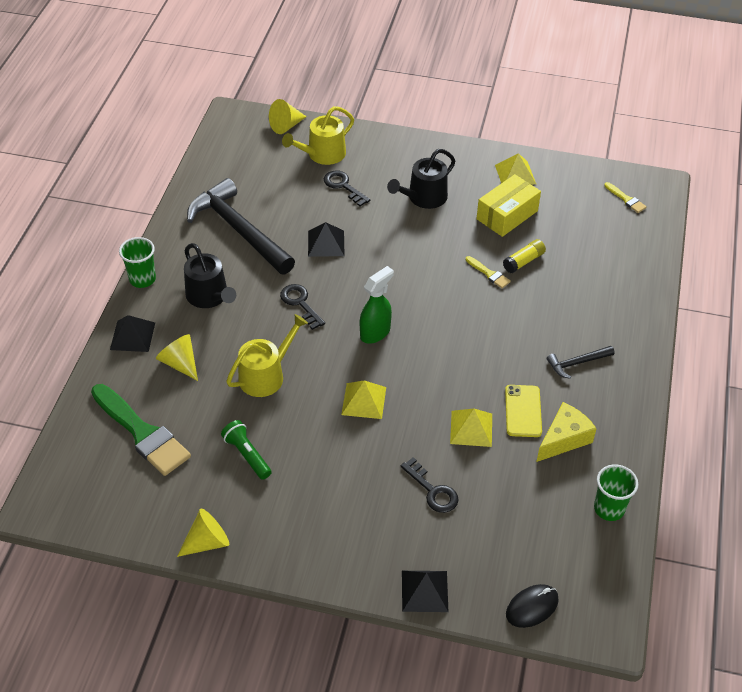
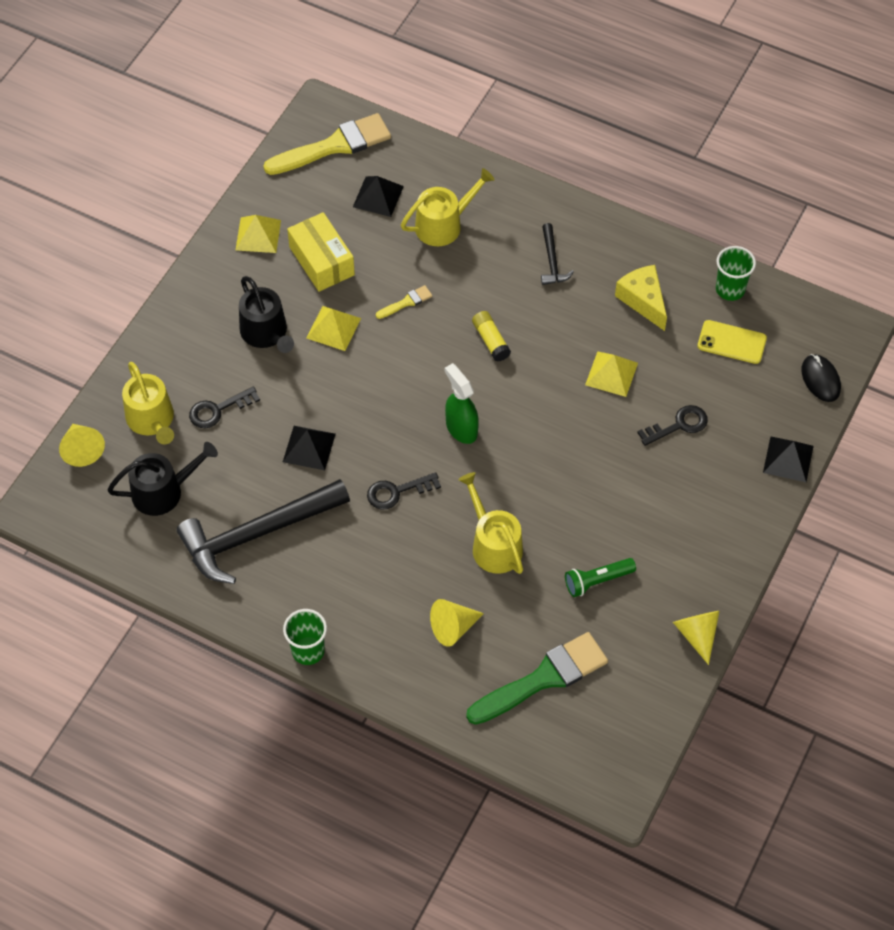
camera: 75 degrees left, 10 degrees up
black pyramid [110,315,155,352] -> black pyramid moved to [353,176,404,217]
black watering can [184,243,236,308] -> black watering can moved to [108,442,218,516]
yellow pyramid [341,381,386,419] -> yellow pyramid moved to [307,306,361,351]
yellow glue stick [503,239,546,273] -> yellow glue stick moved to [472,311,511,362]
yellow phone [505,385,542,437] -> yellow phone moved to [697,320,767,364]
yellow brush [604,182,647,213] -> yellow brush [263,113,391,175], size x2.26
none -> yellow watering can [401,168,495,246]

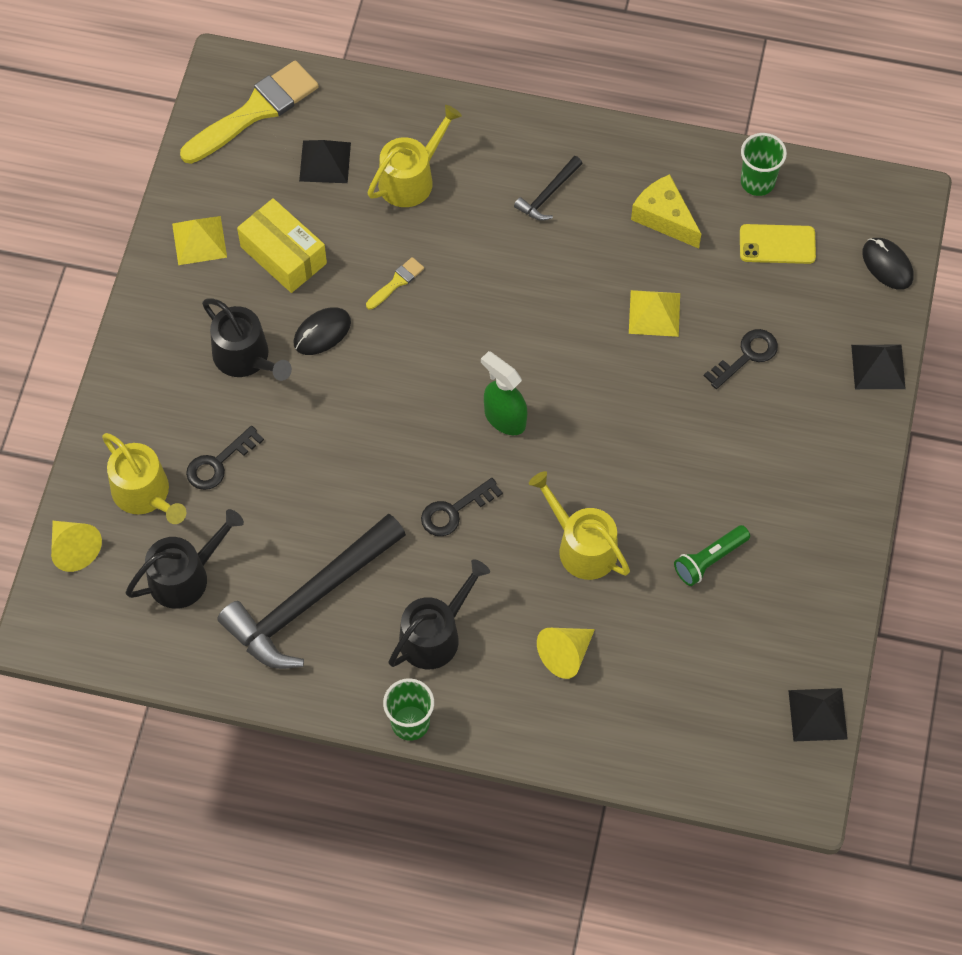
camera: 15 degrees left, 5 degrees up
black pyramid [283,426,336,470] -> black pyramid moved to [788,688,848,741]
yellow pyramid [307,306,361,351] -> black mouse [294,307,351,355]
green brush [466,632,608,725] -> none
yellow glue stick [472,311,511,362] -> none
black hammer [541,223,574,285] -> black hammer turned 60 degrees clockwise [514,156,583,221]
yellow cone [673,611,720,665] -> none
none -> black watering can [388,559,490,669]

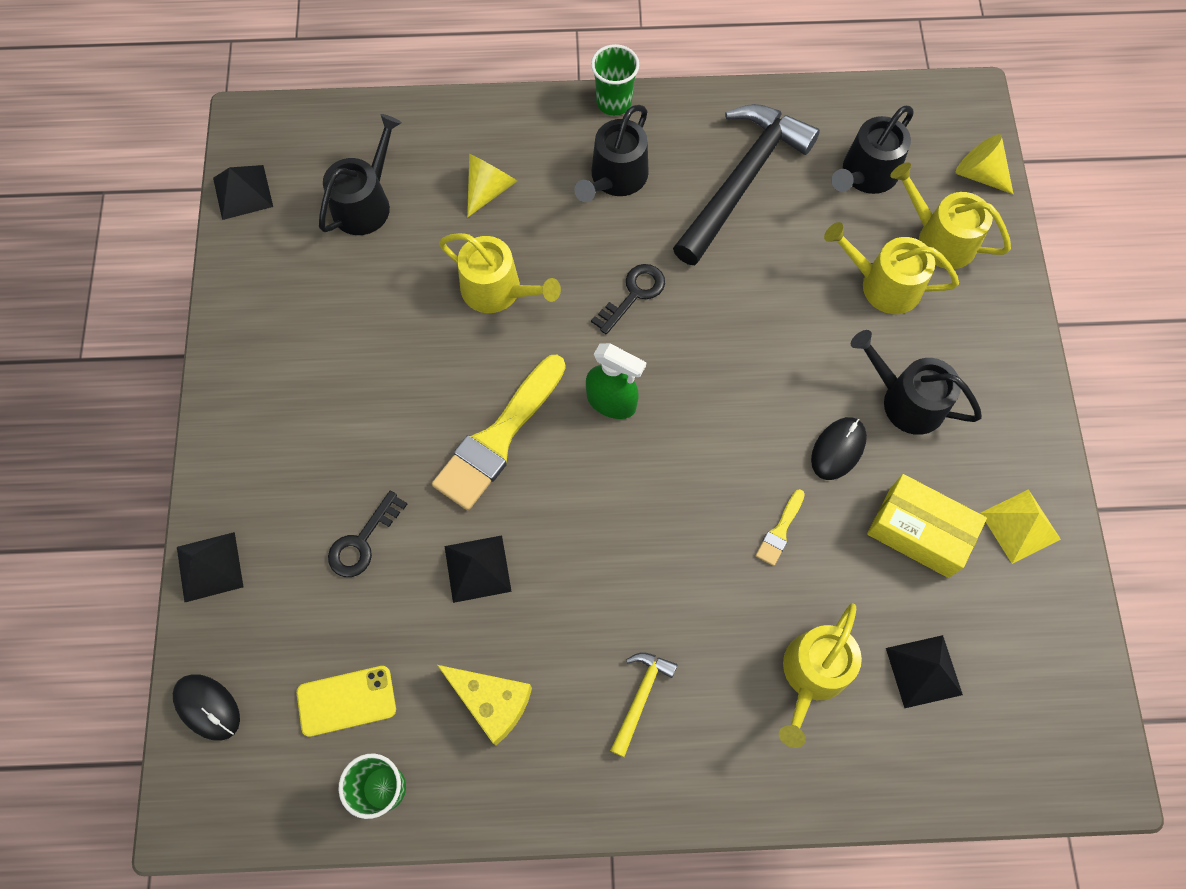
camera: 165 degrees right, 5 degrees up
yellow brush [180,61,319,164] -> yellow brush moved to [432,355,566,510]
black key [186,426,264,490] -> yellow watering can [824,222,959,314]
black hammer [514,156,583,221] -> yellow hammer [610,652,678,757]
yellow pyramid [629,290,680,337] -> black pyramid [445,535,512,603]
green flashlight [674,525,750,586] -> none
none -> black watering can [319,114,402,235]

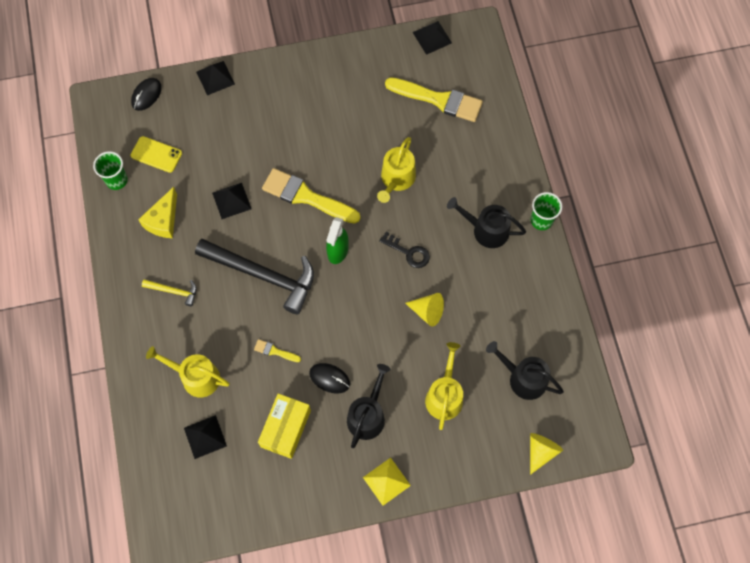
camera: 80 degrees right, 0 degrees up
yellow phone [297,666,396,737] -> yellow phone turned 45 degrees counterclockwise [131,136,182,173]
black watering can [319,114,402,235] -> yellow brush [385,77,483,122]
black key [328,491,407,577] -> none
yellow cone [467,154,517,218] -> yellow cone moved to [405,293,444,327]
black hammer [673,104,820,265] -> black hammer moved to [195,239,314,315]
yellow watering can [890,162,1011,269] -> none
yellow pyramid [980,489,1061,564] -> yellow pyramid moved to [363,458,411,506]

